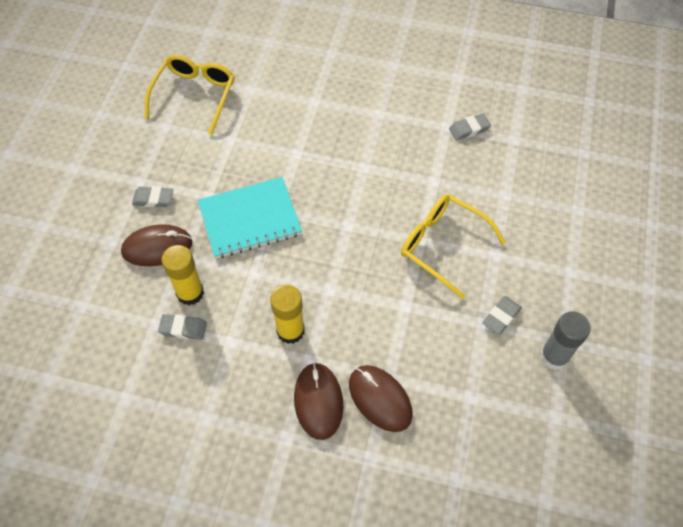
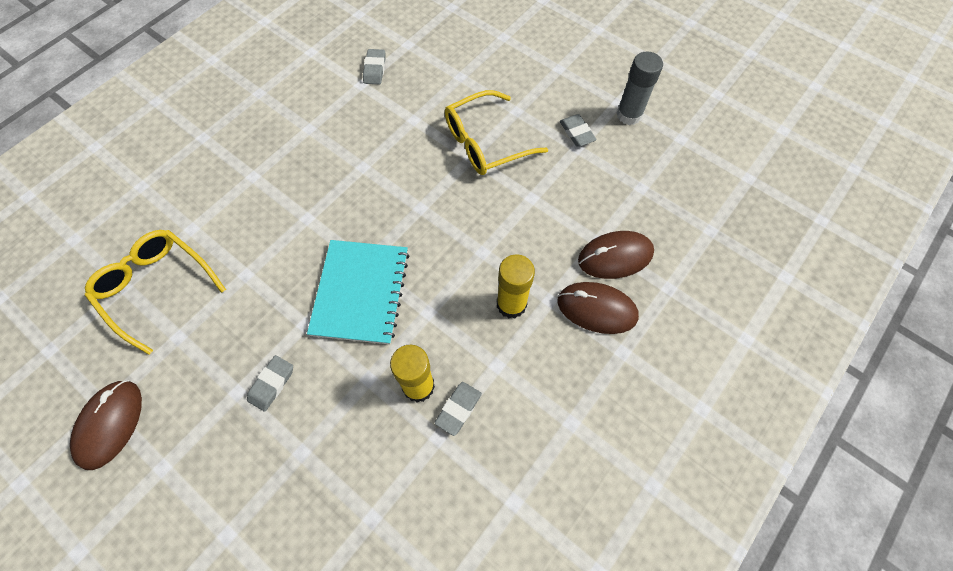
camera: 65 degrees left, 5 degrees up
brown mouse [121,224,193,266] -> brown mouse moved to [70,380,142,470]

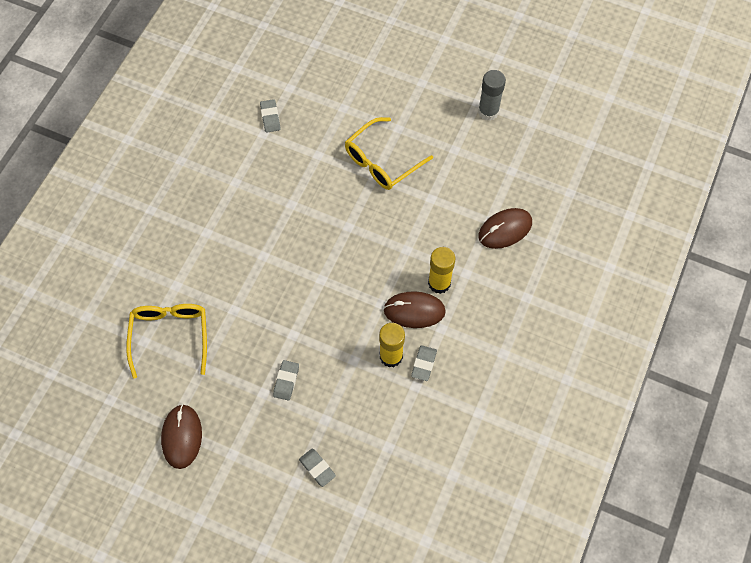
camera: 15 degrees left, 0 degrees up
yellow glasses [85,230,226,355] -> yellow glasses turned 60 degrees clockwise [126,304,207,379]
turquoise notebook [307,240,409,344] -> none
brown mouse [558,282,639,334] -> brown mouse moved to [383,291,446,328]
grey eraser [560,114,597,147] -> grey eraser moved to [299,449,336,487]

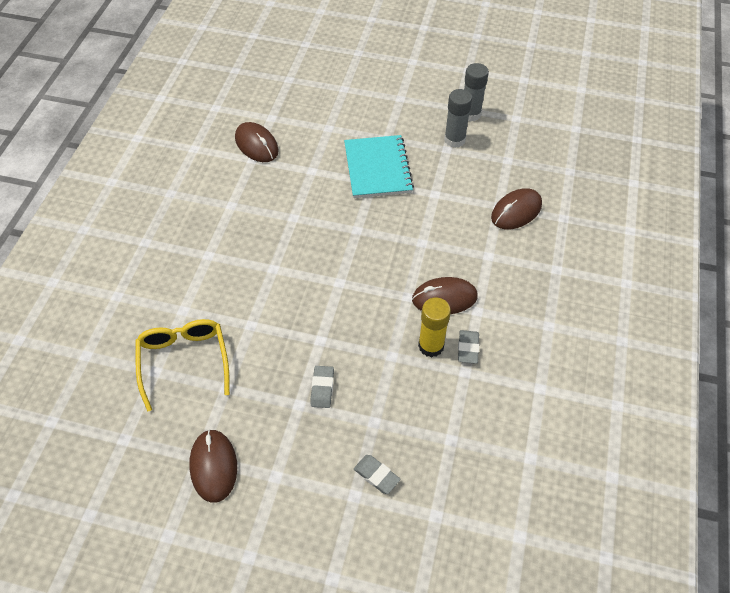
camera: 10 degrees left, 10 degrees down
grey eraser [260,99,281,133] -> brown mouse [235,122,279,162]
yellow glasses [345,117,433,190] -> turquoise notebook [344,135,414,198]
yellow glue stick [428,247,455,294] -> none
none -> grey glue stick [444,89,472,148]

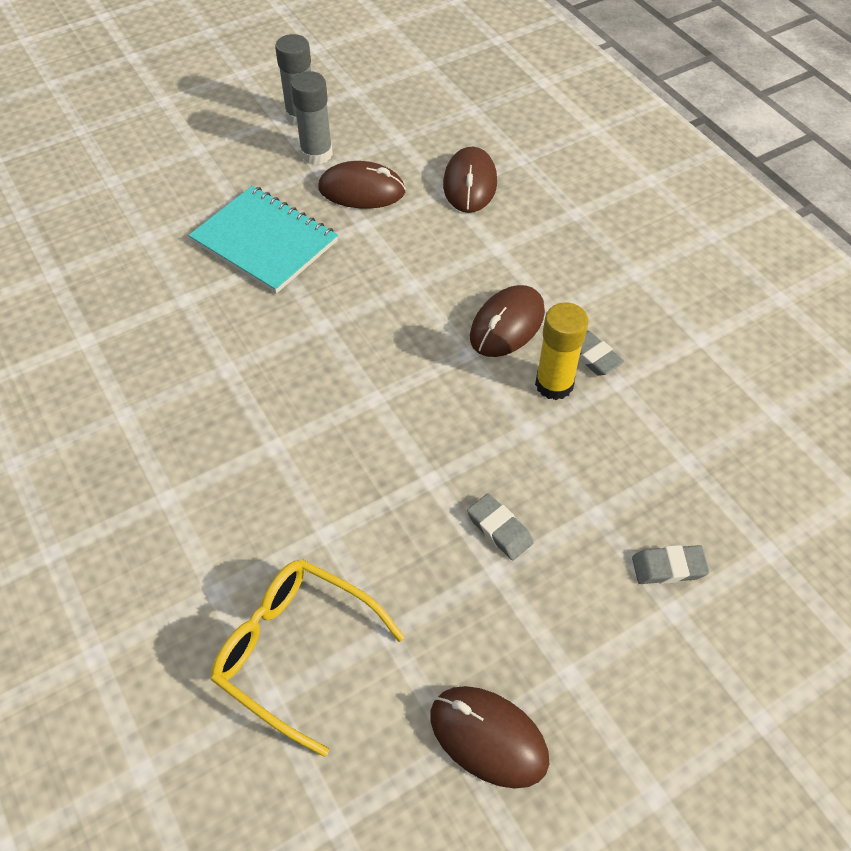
camera: 45 degrees left, 0 degrees up
brown mouse [235,122,279,162] -> brown mouse moved to [318,161,406,209]

